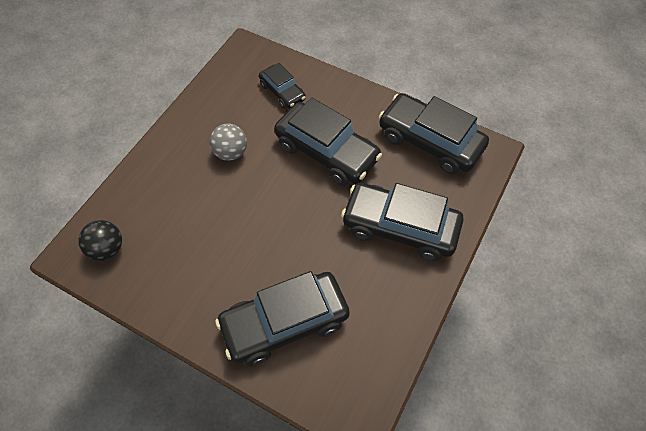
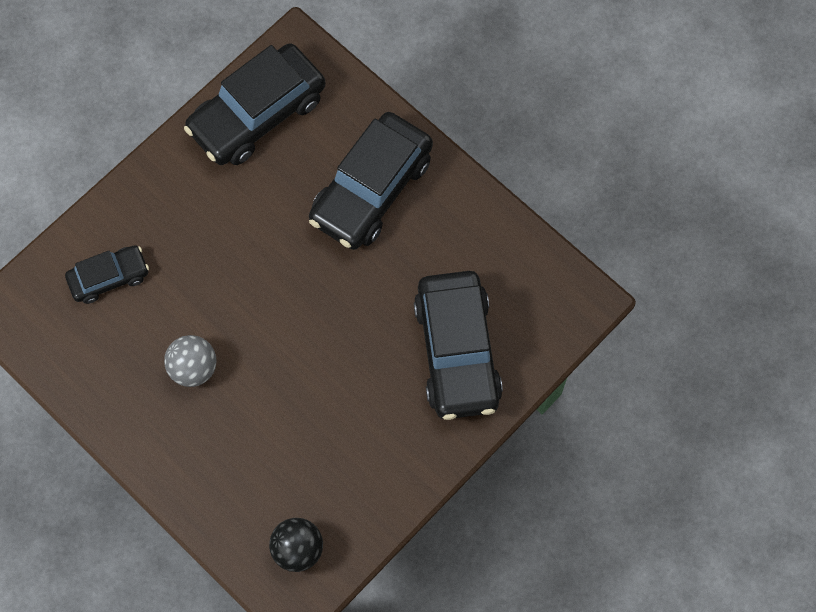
camera: 75 degrees left, 10 degrees up
black car [274,98,382,186] -> none

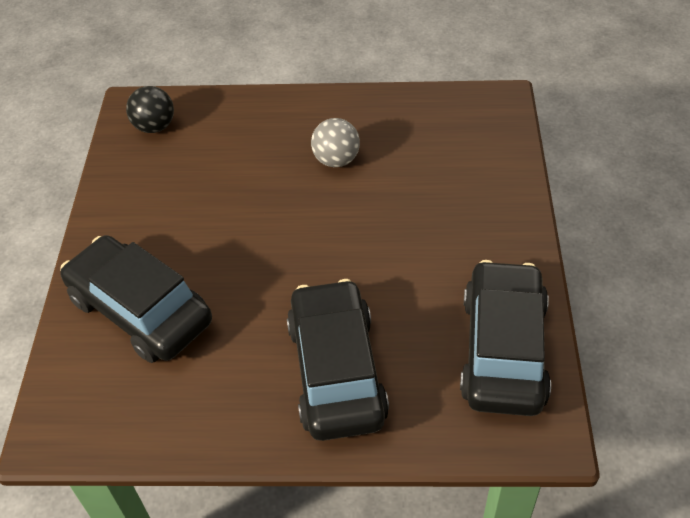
camera: 140 degrees right, 20 degrees down
black car [65,245,149,304] -> none

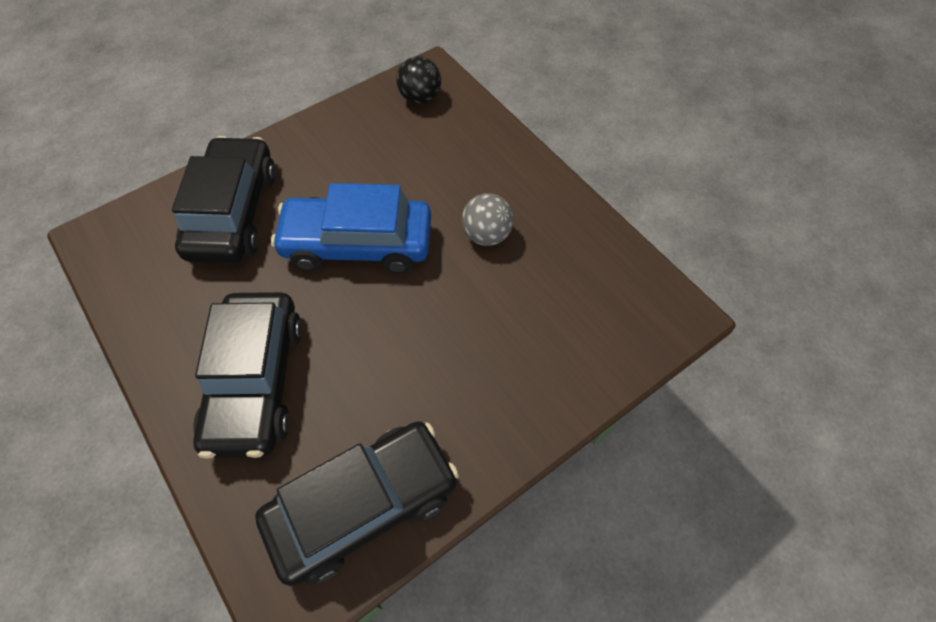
camera: 50 degrees right, 10 degrees up
black car [287,279,389,441] -> black car turned 135 degrees clockwise [193,292,302,459]
none -> blue car [271,183,431,273]

